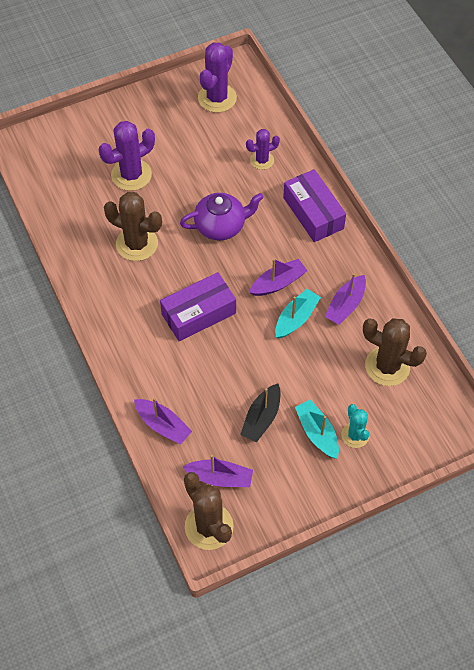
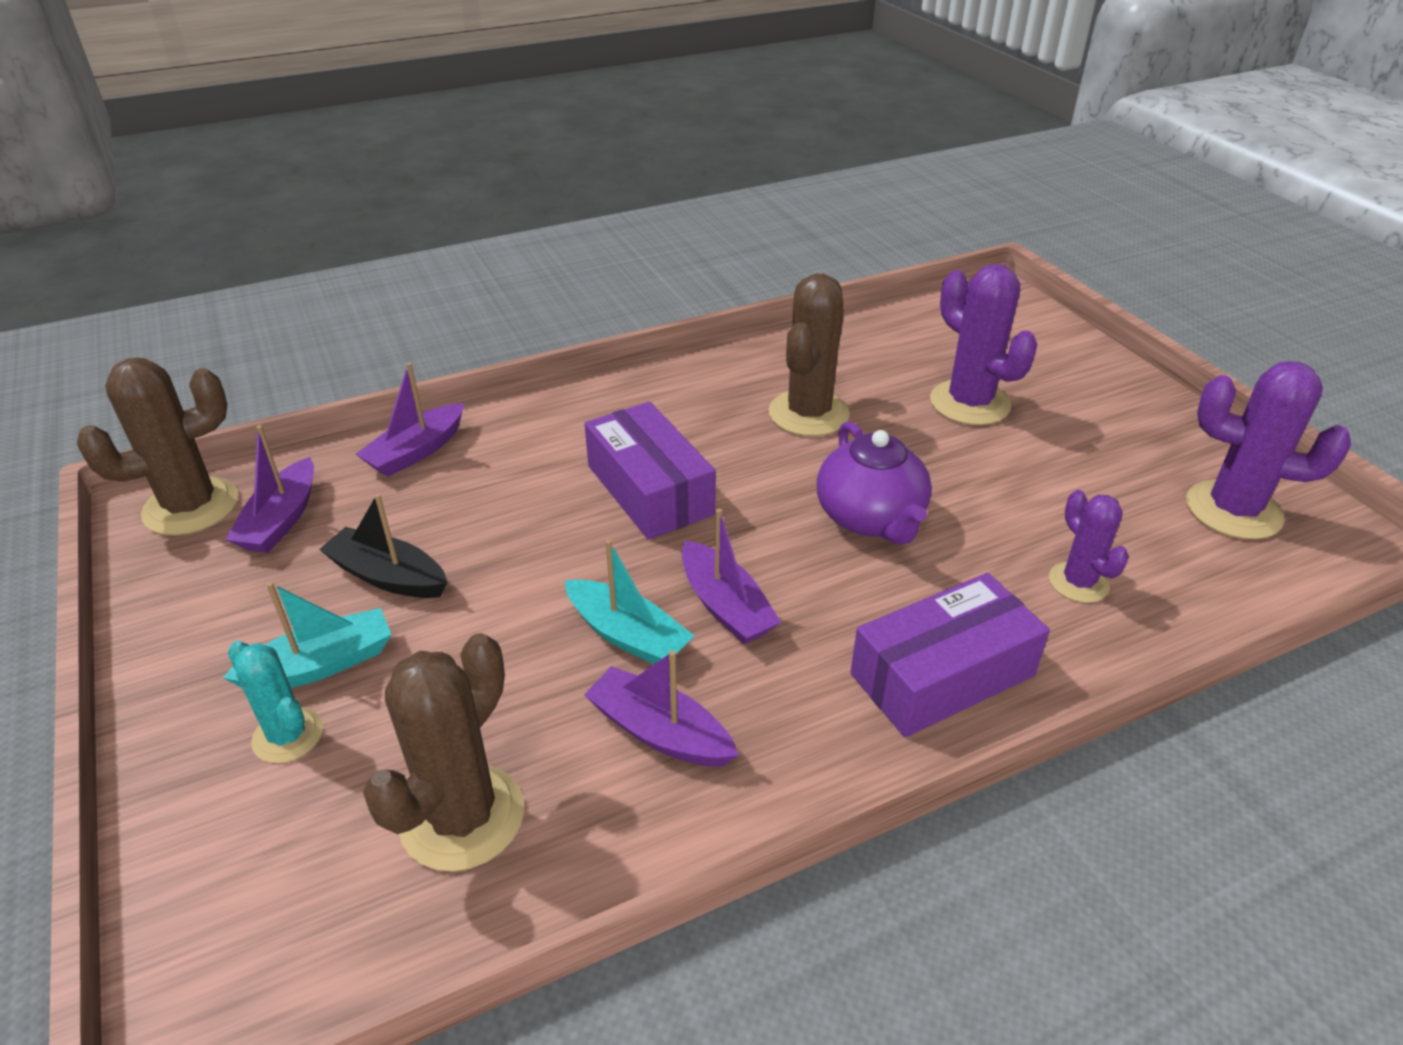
camera: 90 degrees right, 20 degrees down
turquoise cactus [341,404,369,448] -> turquoise cactus turned 60 degrees clockwise [228,641,323,763]

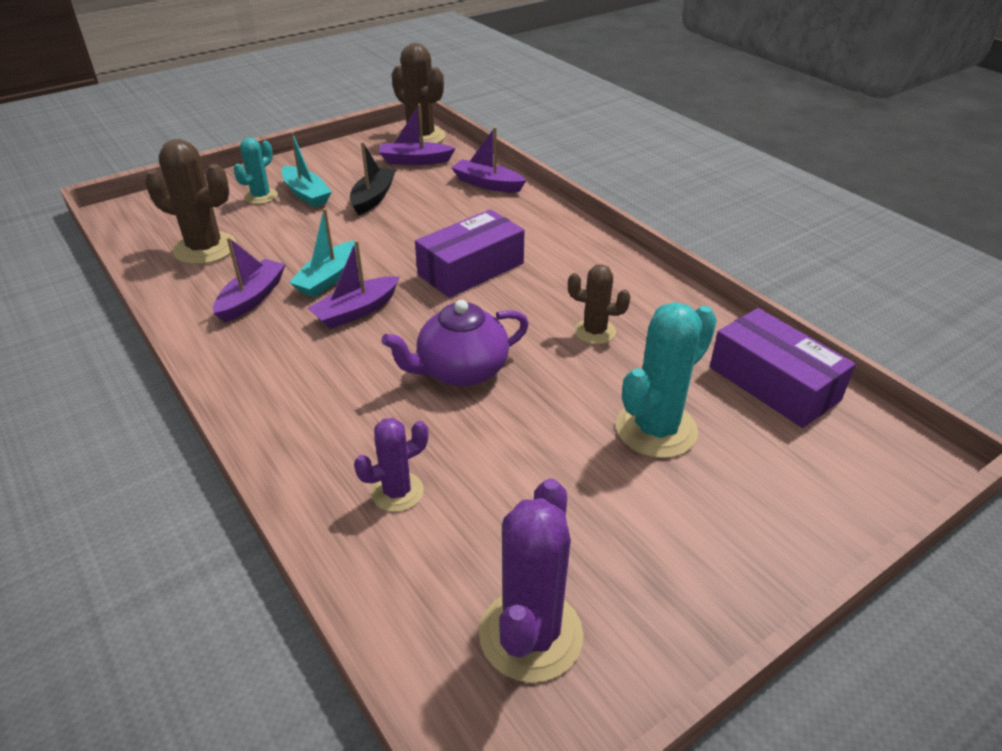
camera: 80 degrees right, 0 degrees up
brown cactus [769,274,850,436] -> brown cactus [568,264,631,344], size x0.60
purple box [850,573,1050,737] -> purple box moved to [710,308,856,428]
purple cactus [930,264,1037,425] -> turquoise cactus [616,302,717,458]

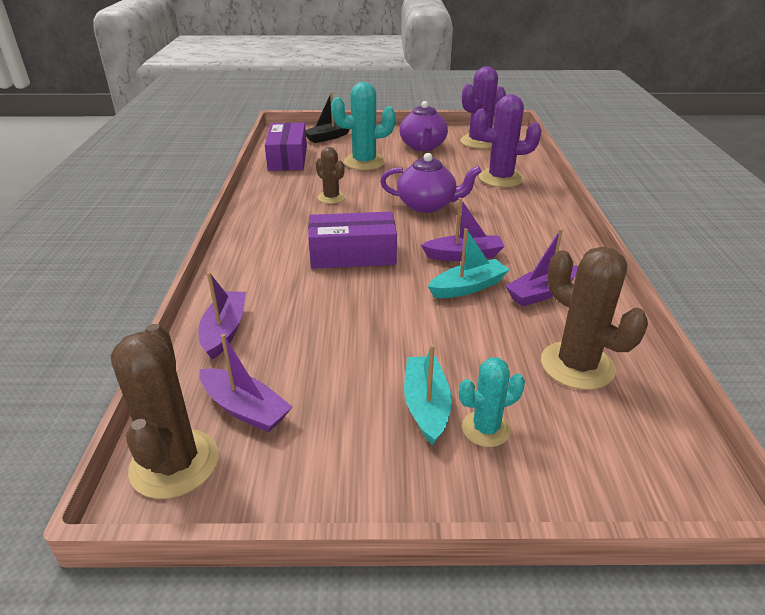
camera: 145 degrees left, 5 degrees down
black boat [350,142,396,215] -> black boat moved to [306,92,350,143]
purple cactus [354,418,428,512] -> purple cactus [474,94,542,187], size x1.68
purple boat [451,127,527,192] -> purple boat turned 150 degrees counterclockwise [198,272,246,360]
none -> purple teapot [399,101,448,151]

